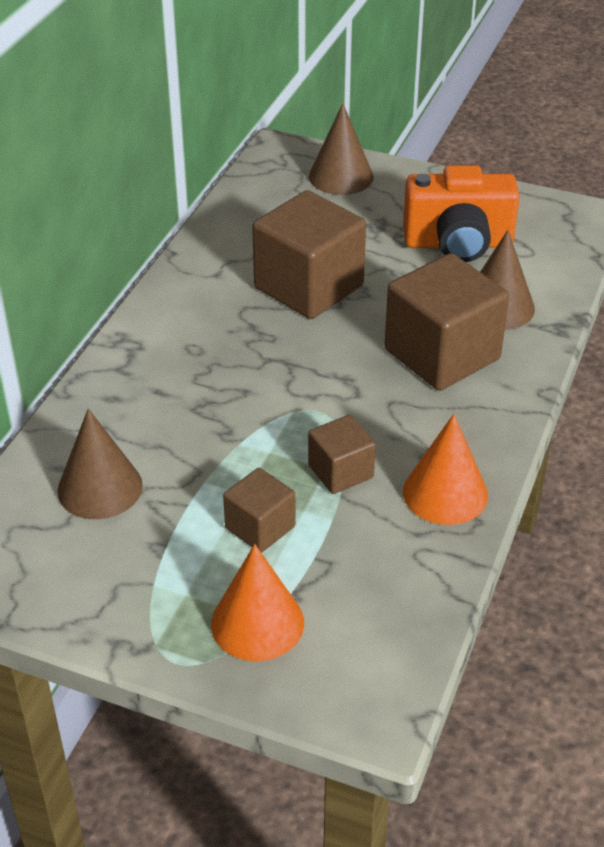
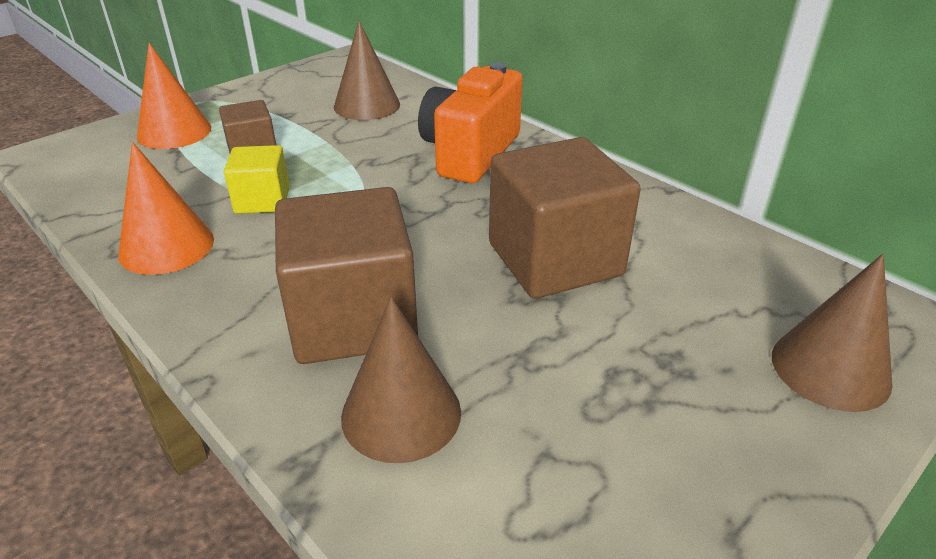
camera: 115 degrees right, 5 degrees down
brown cube [308,415,376,494] -> yellow cube [224,145,289,214]
orange camera [403,165,520,262] -> orange camera moved to [418,62,523,183]

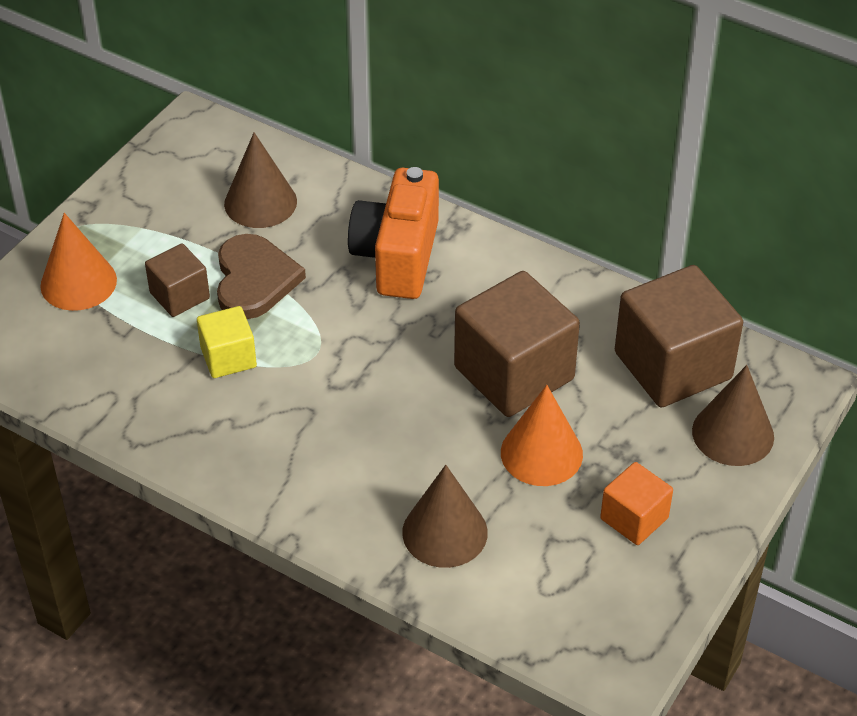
camera: 15 degrees left, 10 degrees up
orange cone [118,142,214,275] -> orange cone moved to [501,385,583,486]
brown cube [275,187,418,364] -> brown cube moved to [615,265,743,408]
none -> brown heart [217,234,306,319]
none -> orange cube [600,462,673,545]

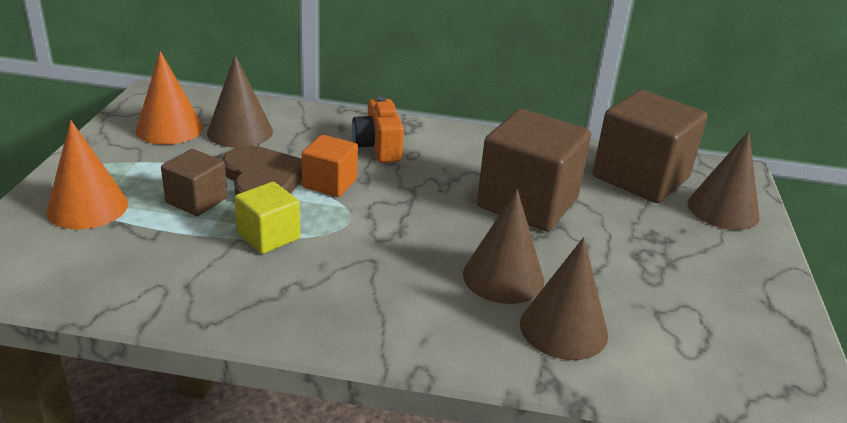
camera: 25 degrees left, 15 degrees down
orange camera [348,167,439,299] -> orange camera [352,96,404,163], size x0.64
orange cone [501,385,583,486] -> orange cone moved to [136,51,203,145]
orange cube [600,462,673,545] -> orange cube moved to [302,135,358,197]
none -> brown cone [463,189,544,304]

